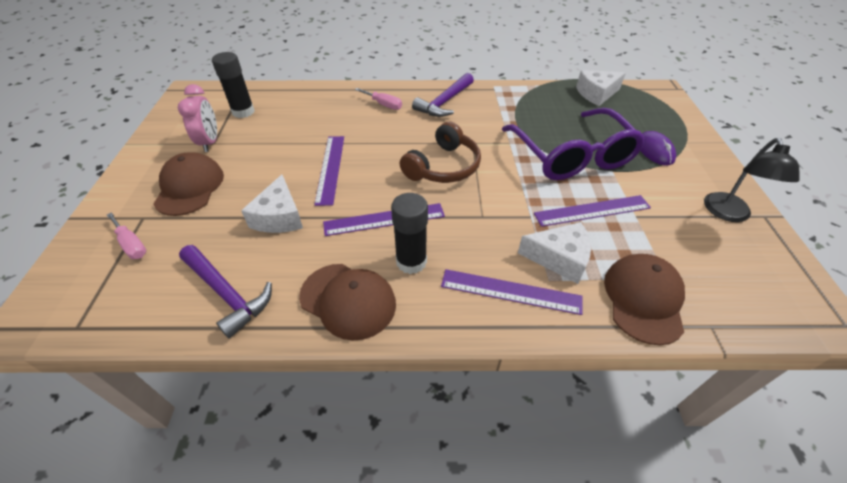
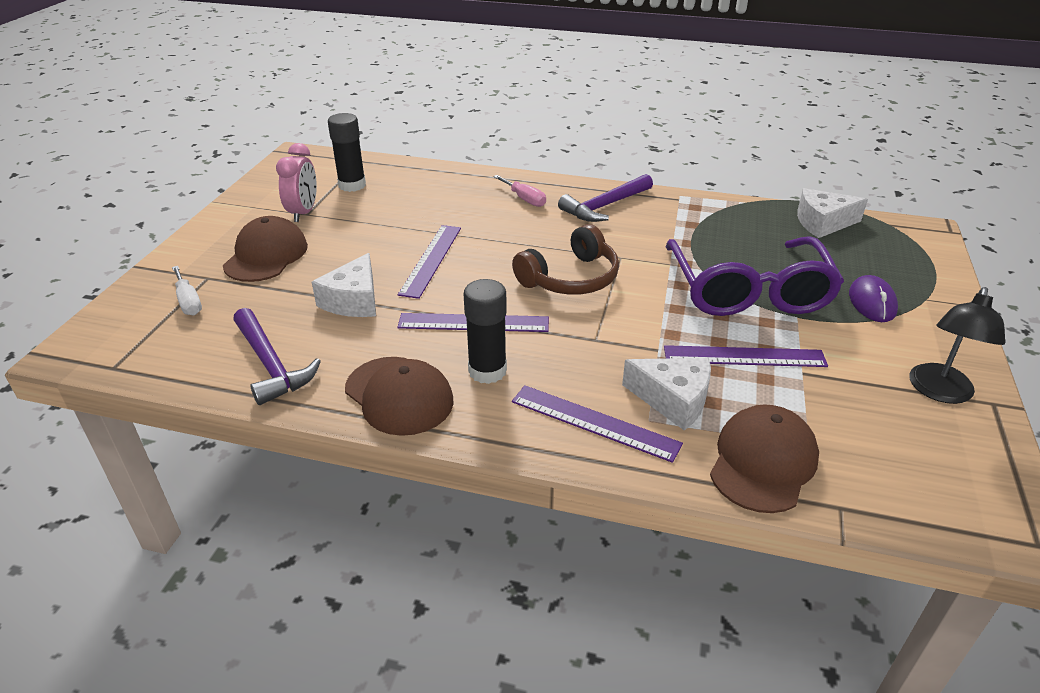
camera: 15 degrees right, 10 degrees down
pink screwdriver [107,212,146,259] -> white screwdriver [172,266,202,316]

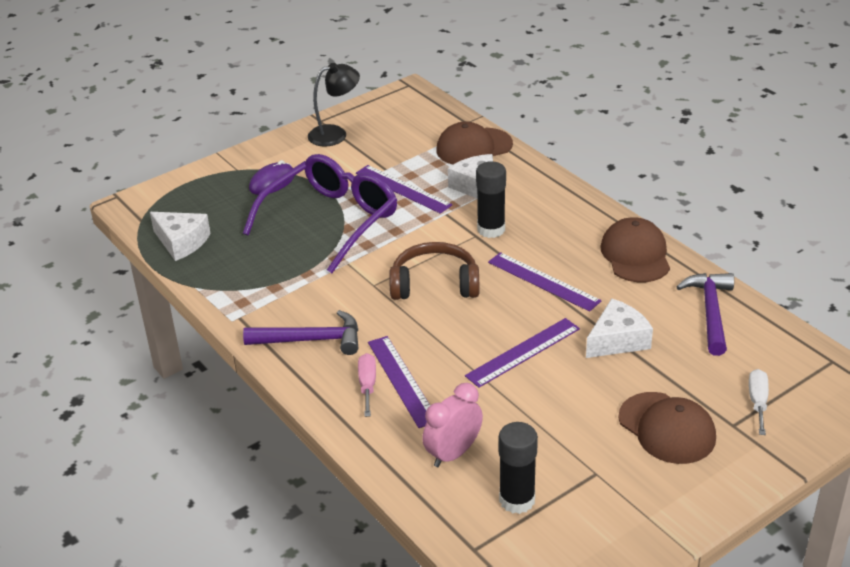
camera: 140 degrees left, 0 degrees up
brown cap [223,216,308,282] -> brown cap turned 90 degrees counterclockwise [618,392,716,464]
pink clock [276,143,317,222] -> pink clock moved to [422,383,483,467]
black glue stick [464,279,507,384] -> black glue stick moved to [476,161,506,238]
purple ruler [512,385,683,463] -> purple ruler moved to [368,336,430,428]

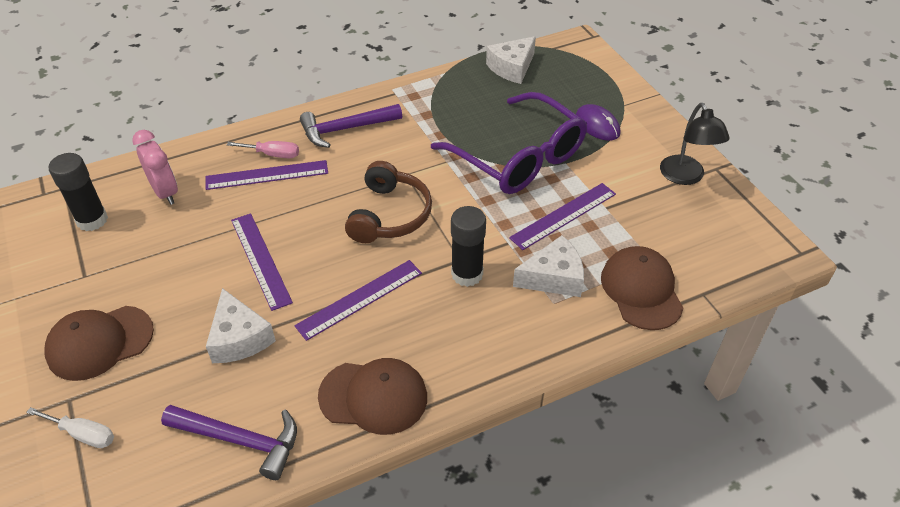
camera: 100 degrees right, 10 degrees up
purple hammer [243,310,358,355] -> purple hammer turned 60 degrees clockwise [300,104,402,148]

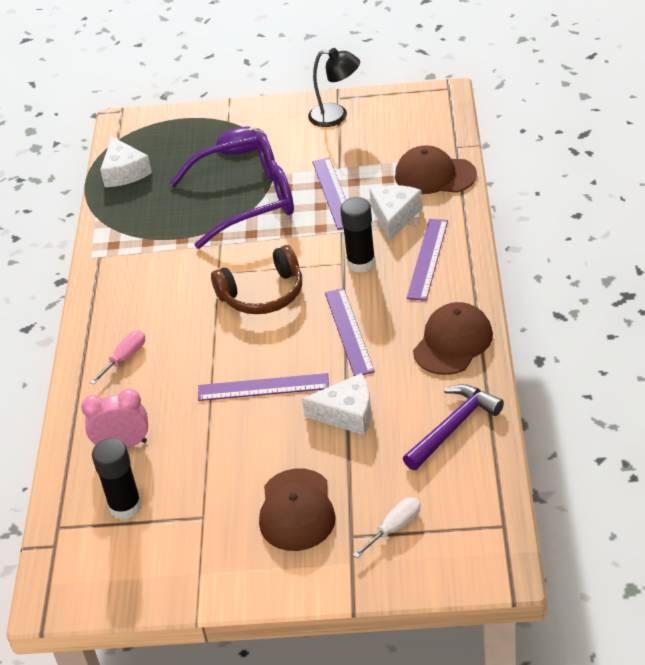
camera: 60 degrees left, 5 degrees down
purple ruler [206,160,328,190] -> purple ruler moved to [407,219,448,301]
purple hammer [300,104,402,148] -> none
brown headphones [345,161,432,243] -> brown headphones turned 120 degrees clockwise [211,245,302,314]

